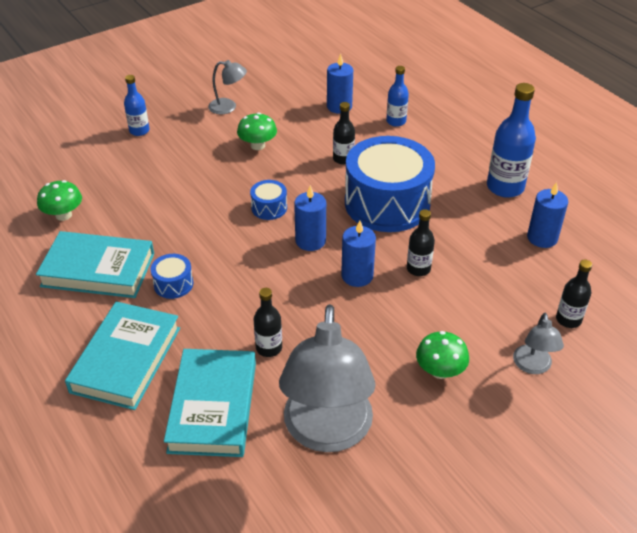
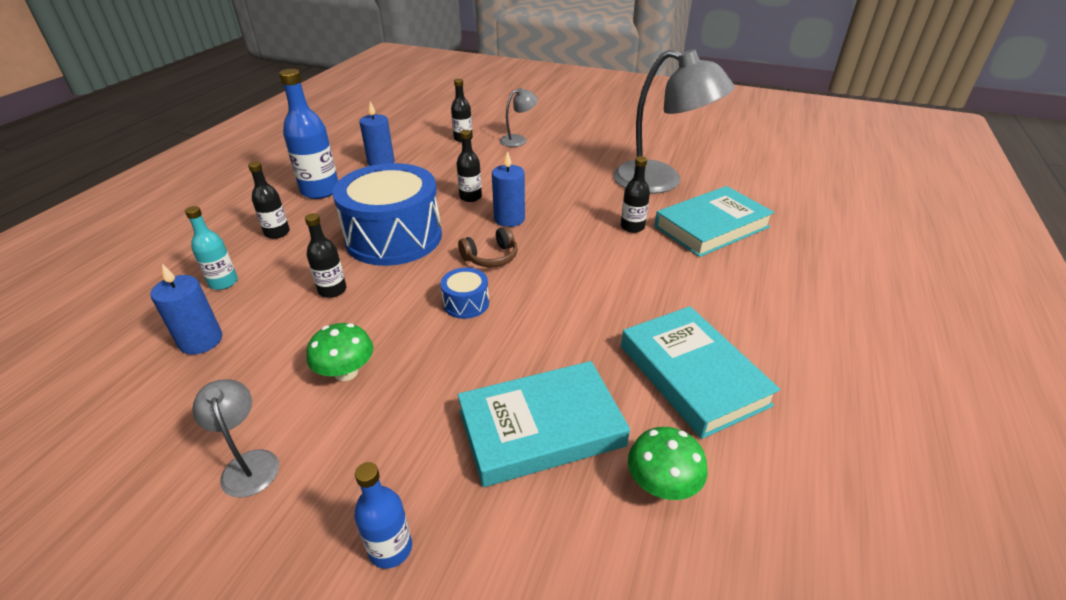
camera: 125 degrees left, 5 degrees down
turquoise book [65,301,180,410] -> turquoise book moved to [458,361,630,487]
blue drum [151,254,193,299] -> none
grey lamp [279,304,375,452] -> grey lamp turned 60 degrees clockwise [613,49,735,194]
blue candle [294,185,326,251] -> brown headphones [458,226,518,267]
blue bottle [386,66,409,127] -> turquoise bottle [185,206,238,290]
green mushroom [416,331,469,379] -> none
none -> black bottle [248,161,290,239]

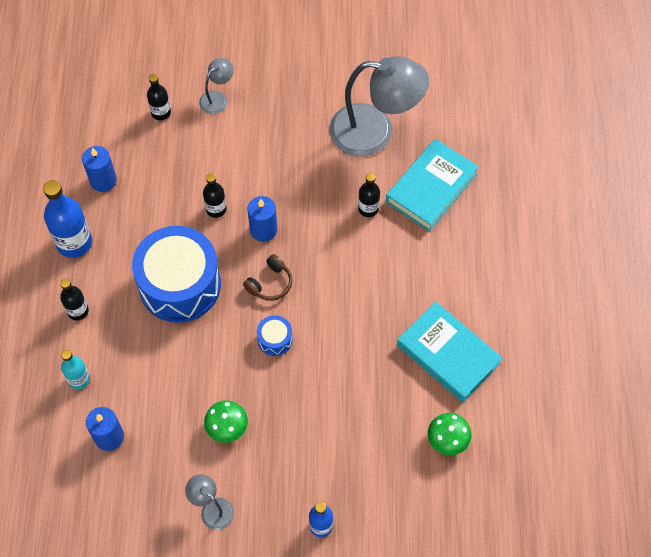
camera: 20 degrees left, 25 degrees up
black bottle [305,213,346,298] -> none
turquoise book [458,361,630,487] -> none

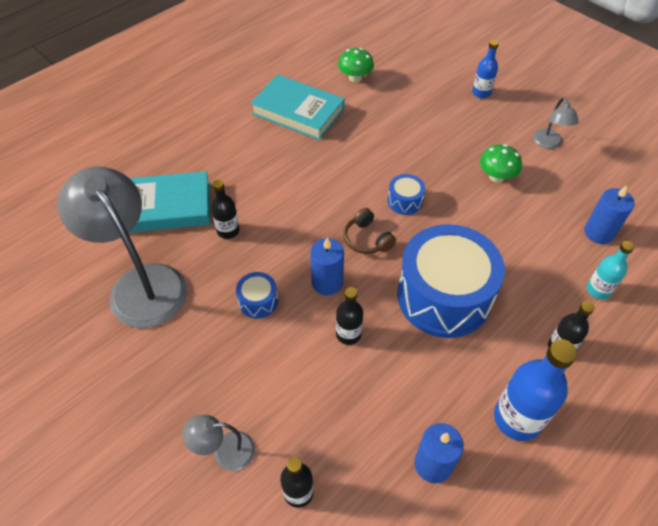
camera: 135 degrees left, 10 degrees down
brown headphones [243,254,292,301] -> brown headphones turned 120 degrees counterclockwise [343,208,396,254]
turquoise book [397,302,502,402] -> turquoise book turned 60 degrees counterclockwise [251,74,345,140]
none -> blue drum [236,272,278,319]

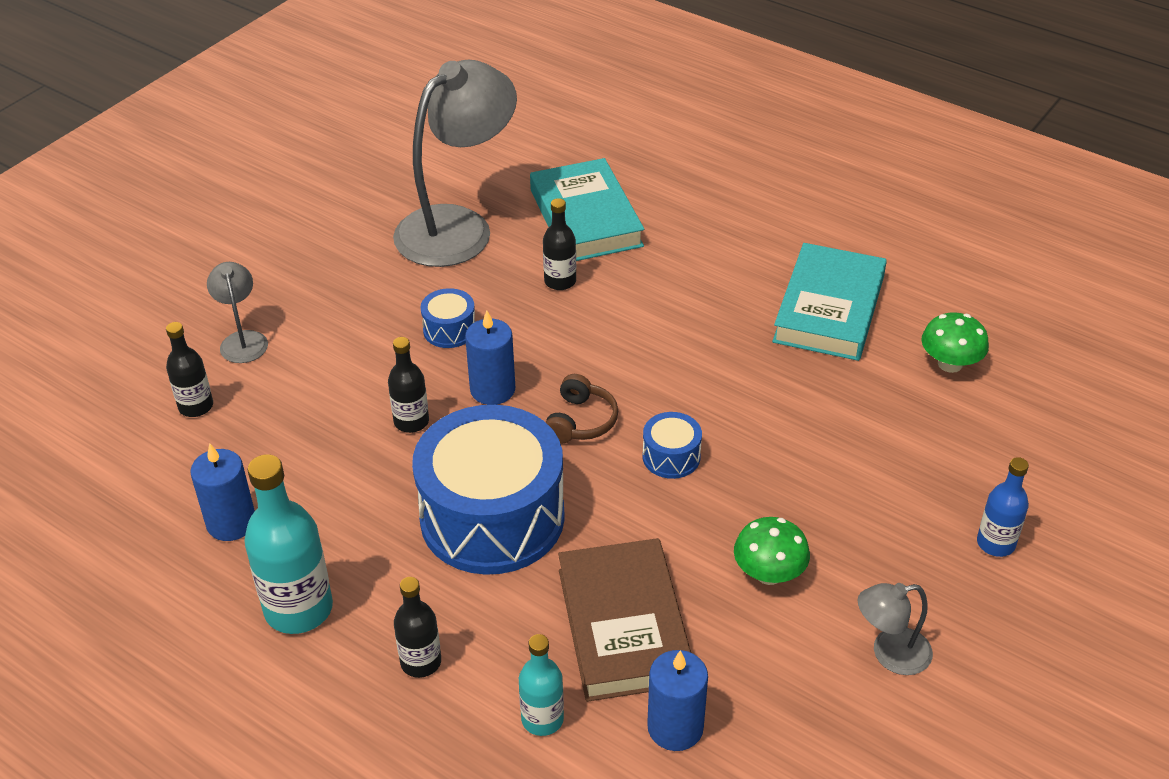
camera: 80 degrees right, 10 degrees down
brown headphones [343,208,396,254] -> brown headphones turned 150 degrees clockwise [546,374,618,444]
blue bottle [494,339,577,441] -> turquoise bottle [244,454,333,634]
none -> brown book [558,538,691,702]

